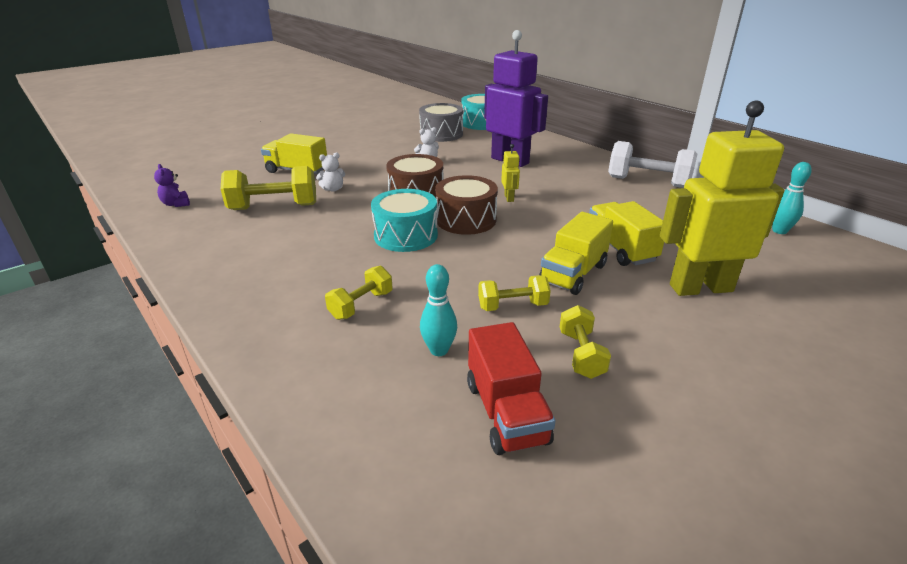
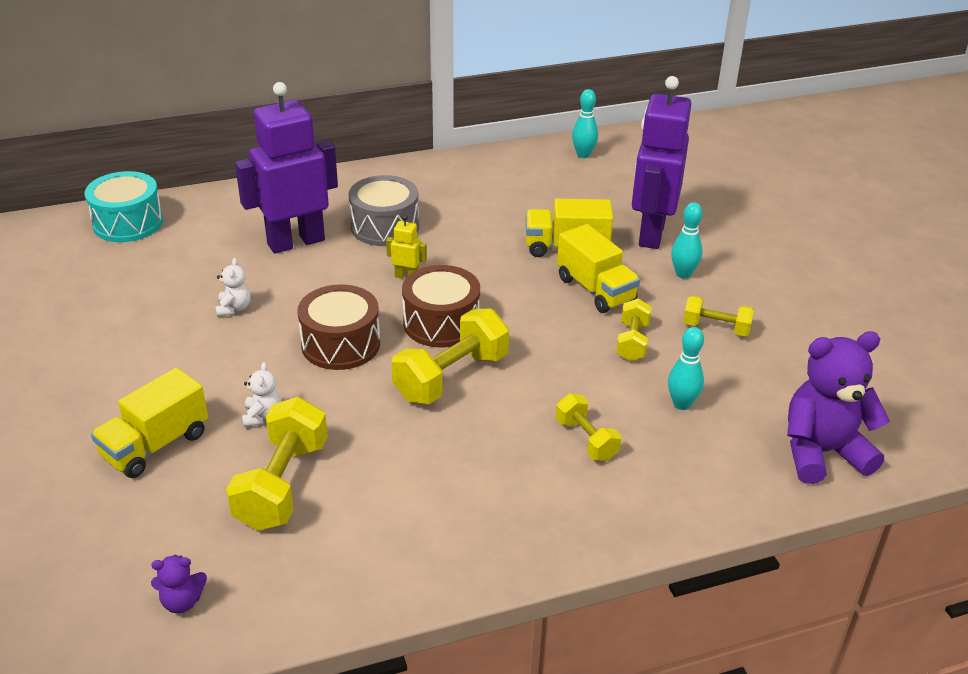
camera: 70 degrees left, 5 degrees up
turquoise drum [371,189,438,252] -> yellow dumbbell [391,308,509,404]
grey drum [419,103,463,142] -> grey drum moved to [349,175,419,246]
red truck [467,322,555,455] -> none
white dumbbell [608,141,697,188] -> none
yellow robot [660,101,784,296] -> purple robot [632,76,691,249]
none -> turquoise bowling pin [671,202,702,279]
none -> purple teddy bear [787,332,890,484]

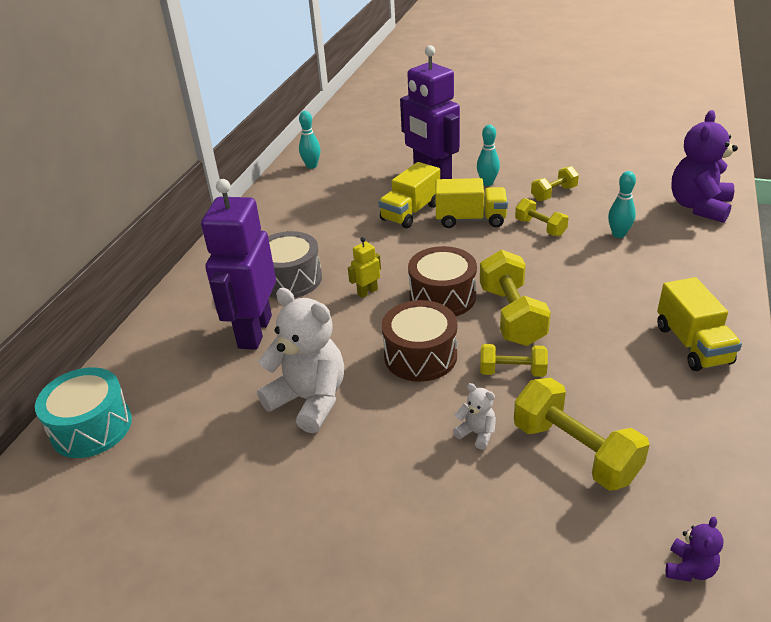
camera: 50 degrees left, 0 degrees up
yellow truck [91,368,208,478] -> yellow truck moved to [657,277,742,371]
white teddy bear [215,258,251,317] -> white teddy bear [257,288,344,434], size x2.24
yellow dumbbell [555,393,621,461] -> yellow dumbbell moved to [480,344,548,377]

